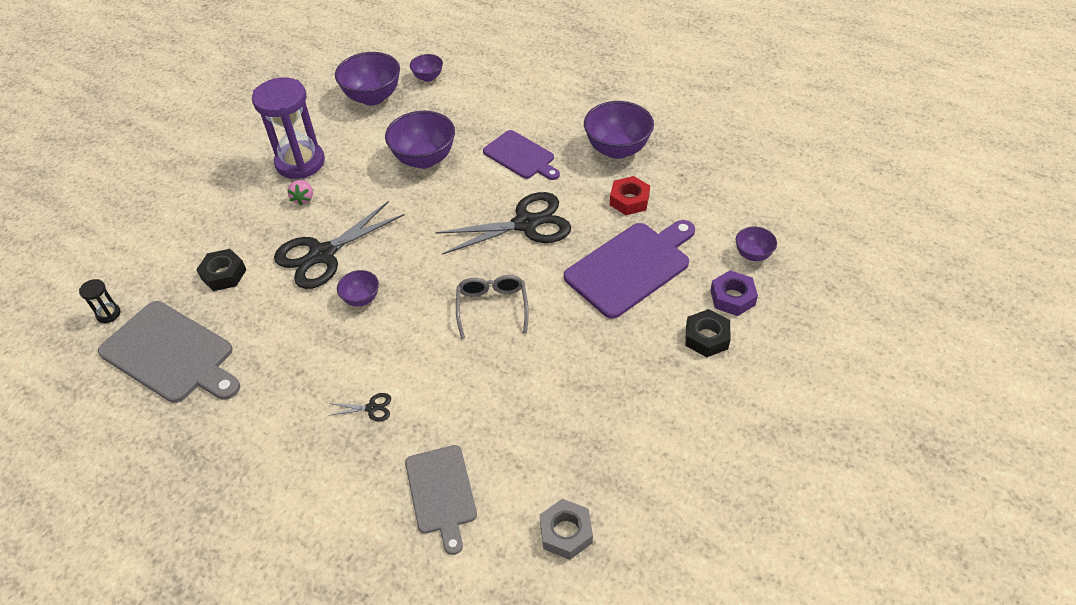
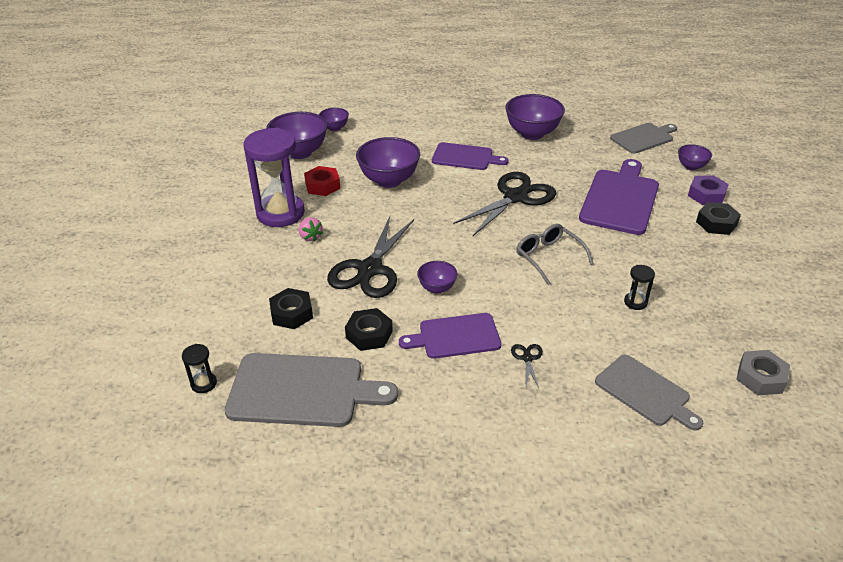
camera: 30 degrees left, 10 degrees down
black scissors [329,393,391,421] -> black scissors turned 60 degrees counterclockwise [511,344,543,388]
red nut [610,176,650,215] -> red nut moved to [304,166,340,196]
none -> black nut [345,308,393,351]
none -> purple cutting board [399,313,502,359]
none -> grey cutting board [610,123,677,154]
none -> black hourglass [624,265,655,310]

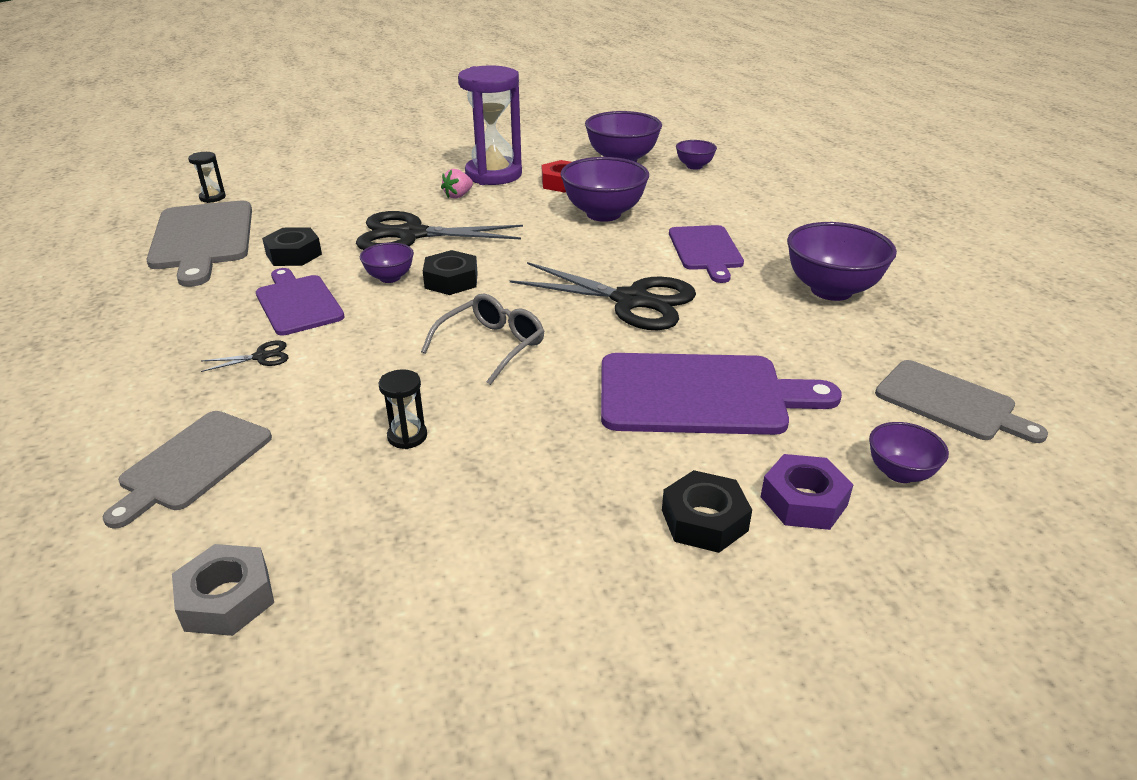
camera: 70 degrees right, 5 degrees down
black nut [269,288,313,329] -> black nut moved to [423,250,478,295]

